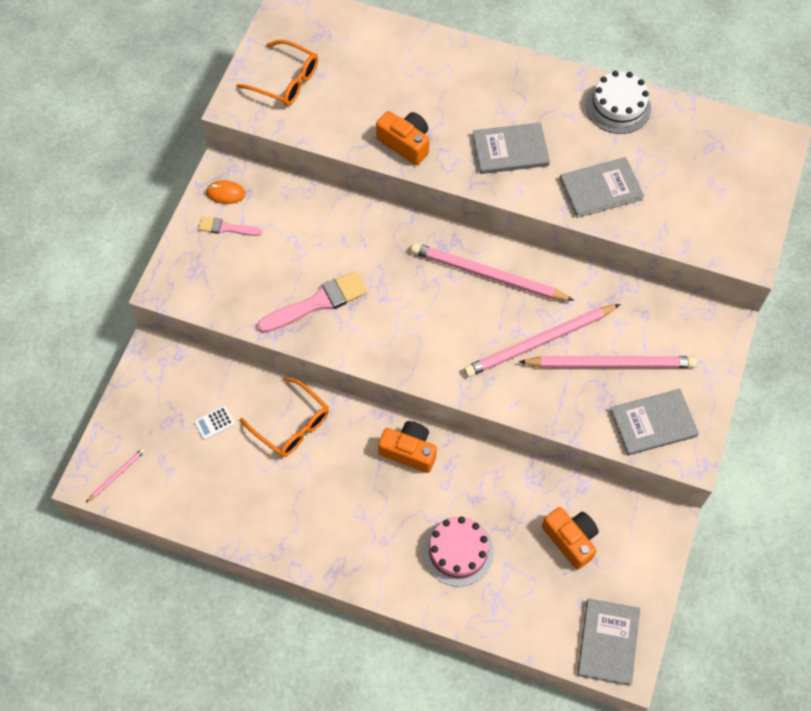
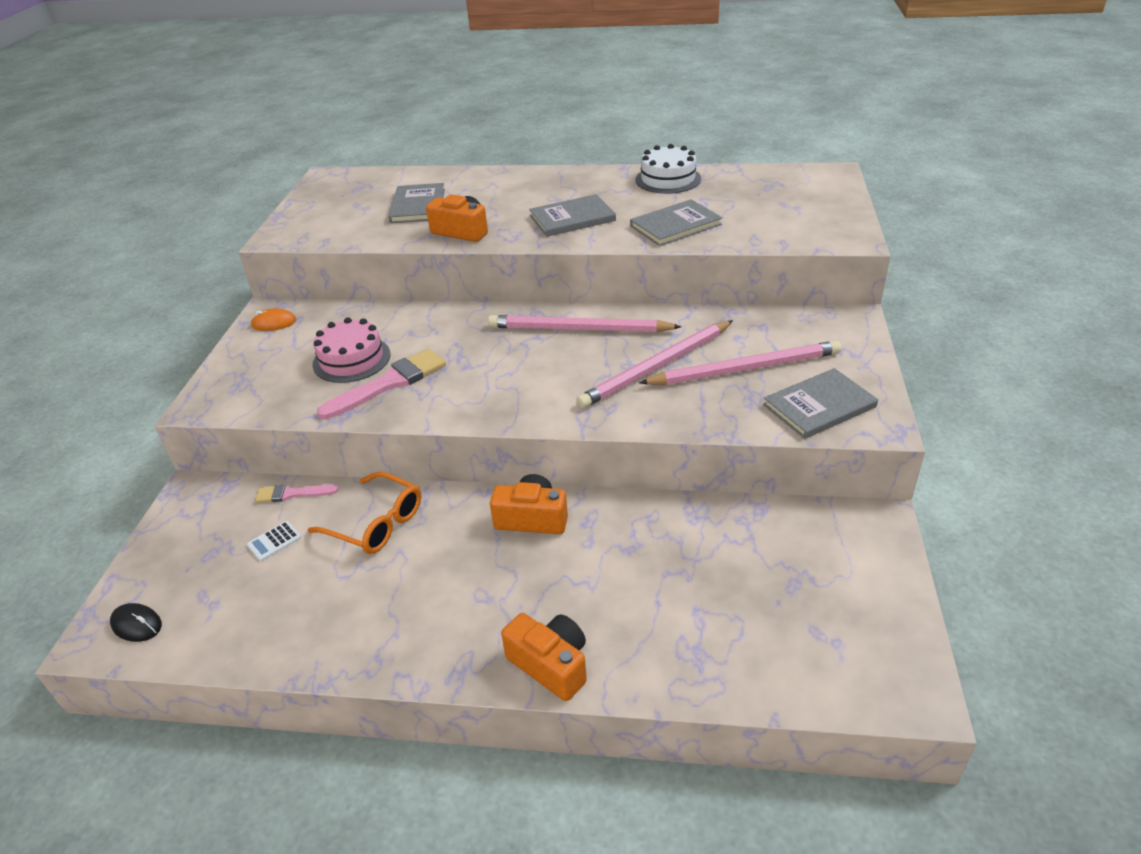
camera: 10 degrees left, 25 degrees down
pink pencil [87,448,145,502] -> black mouse [110,603,162,642]
pink brush [199,217,262,236] -> pink brush moved to [255,484,338,503]
orange glasses [236,40,318,106] -> none
pink cake [423,517,494,587] -> pink cake moved to [313,317,391,383]
orange camera [542,507,599,570] -> orange camera moved to [501,613,587,701]
grey book [577,598,640,686] -> grey book moved to [388,183,445,223]

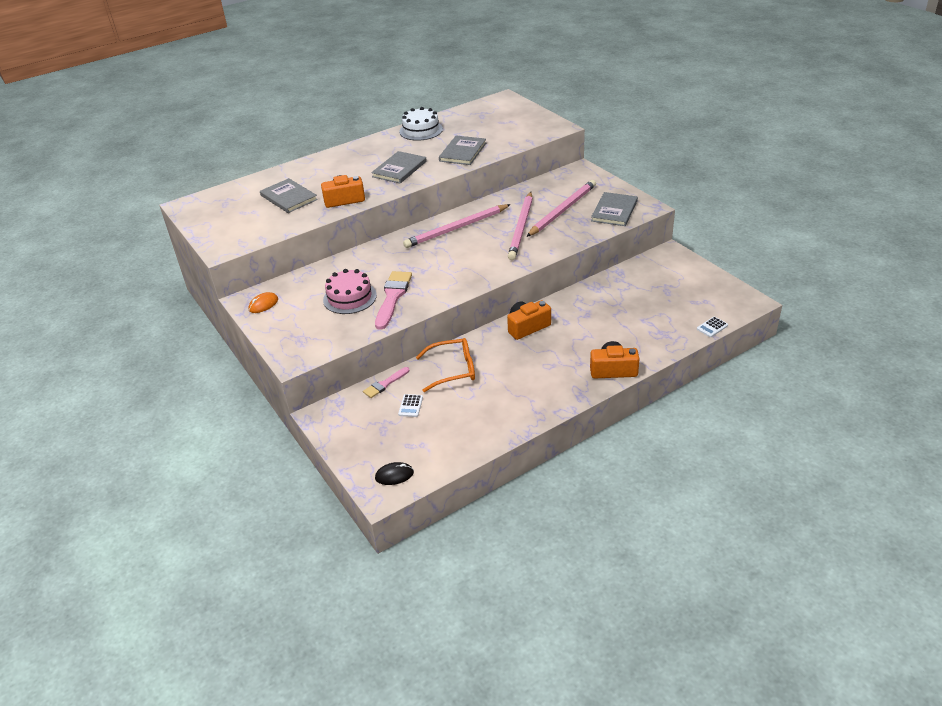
camera: 40 degrees left, 0 degrees up
none -> white calculator [697,316,728,337]

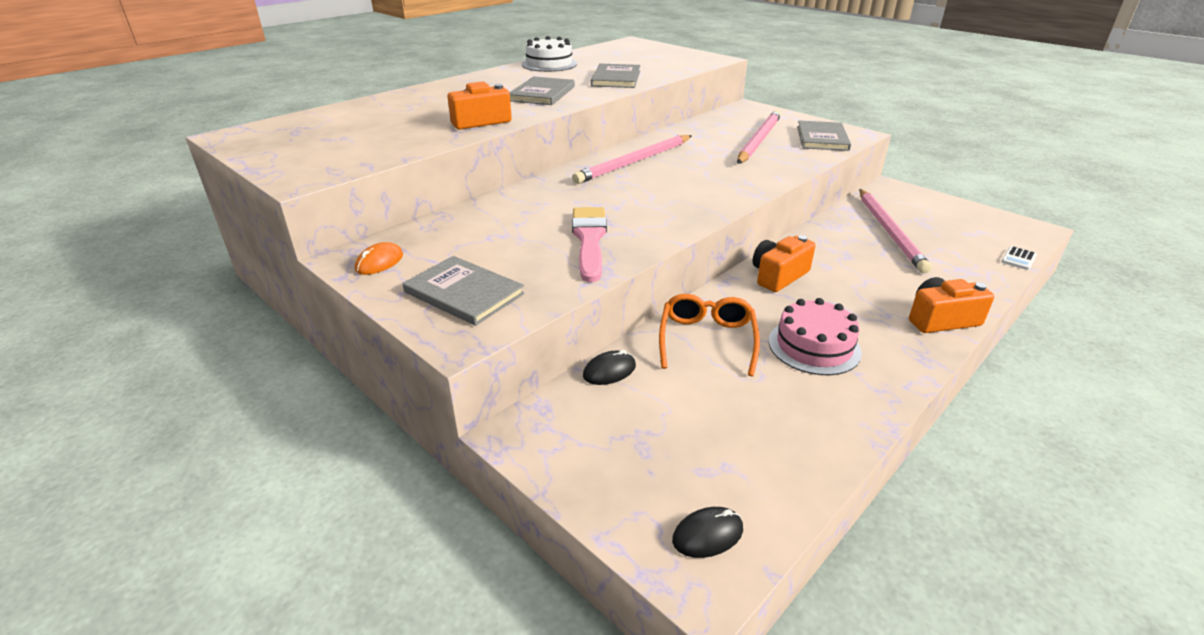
camera: 15 degrees left, 5 degrees down
grey book [260,178,318,213] -> grey book moved to [403,256,525,326]
pink cake [323,269,377,314] -> pink cake moved to [768,298,862,375]
pink brush [363,367,409,398] -> black mouse [583,350,636,385]
white calculator [398,394,423,417] -> none
orange glasses [416,338,475,392] -> orange glasses turned 60 degrees counterclockwise [659,294,760,376]
pink pencil [508,192,533,260] -> pink pencil moved to [860,189,932,274]

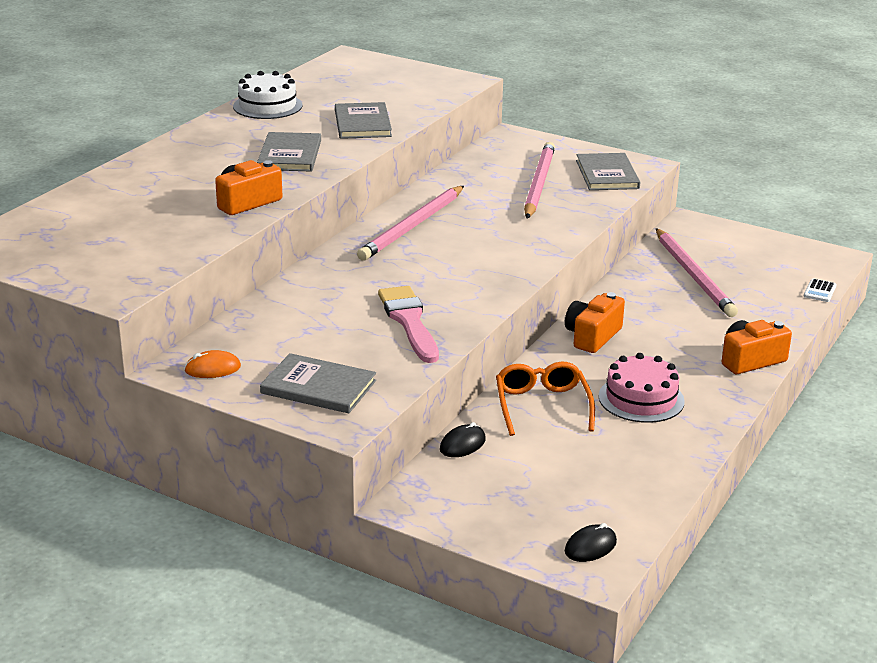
camera: 15 degrees left, 5 degrees down
orange mouse [355,242,403,275] -> orange mouse turned 60 degrees clockwise [184,350,241,378]

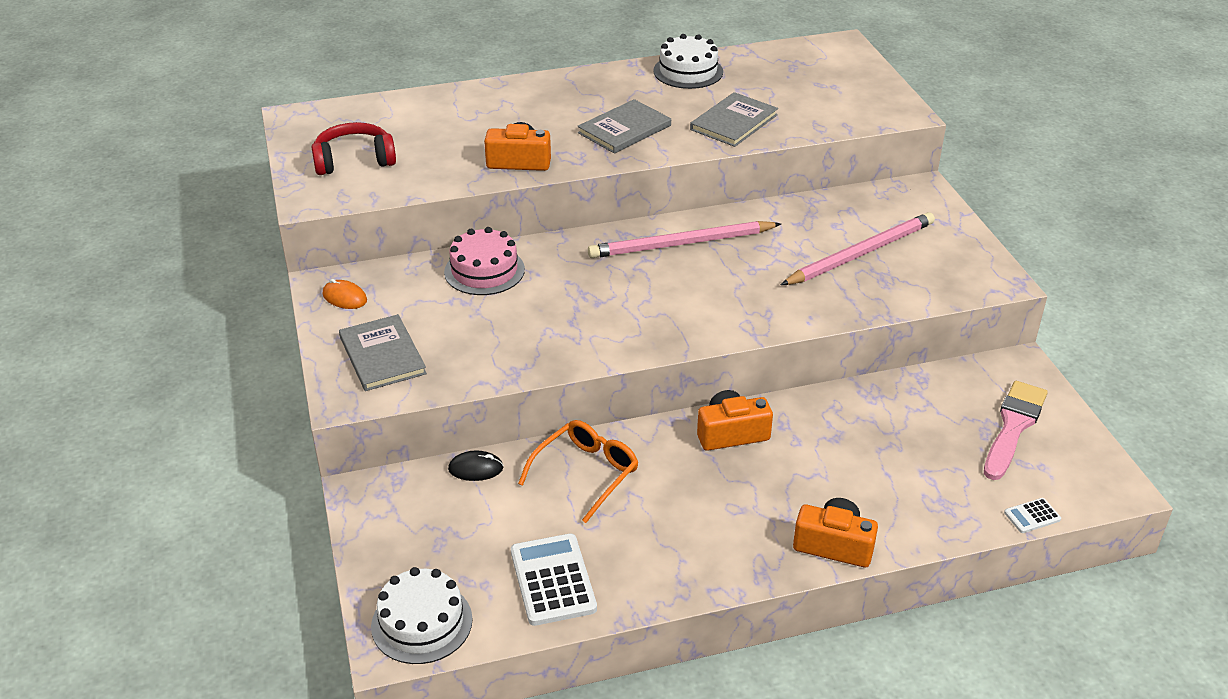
camera: 45 degrees right, 10 degrees up
pink brush [378,286,439,363] -> pink brush moved to [984,381,1048,480]
black mouse [565,523,617,562] -> white cake [371,567,472,664]
grey book [576,153,640,190] -> none
pink cake [598,353,685,423] -> pink cake moved to [444,227,525,295]
pink pencil [656,228,738,317] -> none
none -> red headphones [311,122,396,175]
none -> white calculator [511,534,597,626]

